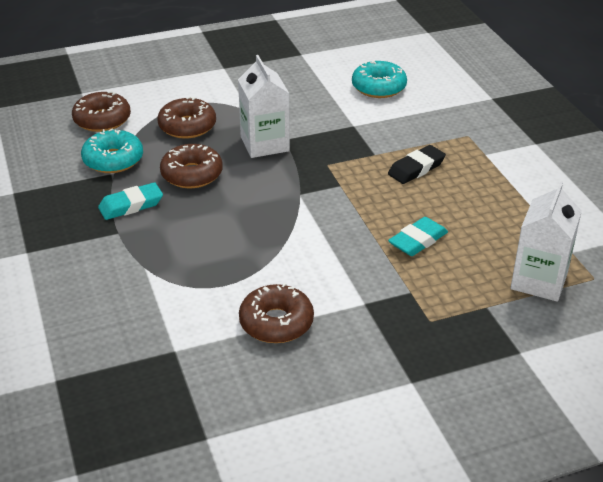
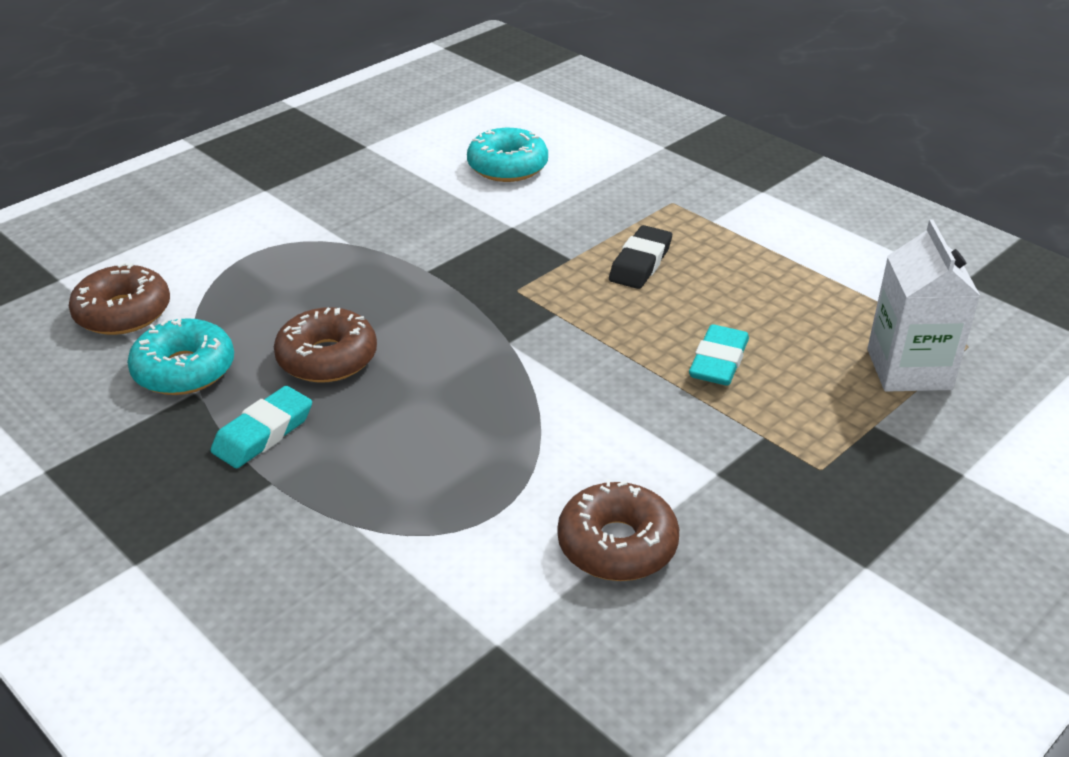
camera: 25 degrees left, 0 degrees up
brown donut [157,97,216,139] -> none
white carton [238,55,290,158] -> none

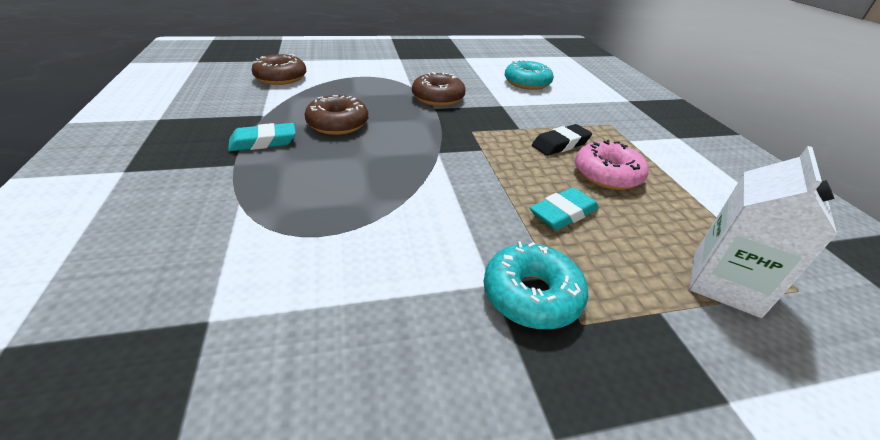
camera: 30 degrees right, 0 degrees up
turquoise donut [127,318,234,395] -> turquoise donut moved to [484,242,588,329]
brown donut [557,479,679,581] -> brown donut moved to [412,72,466,106]
none -> pink donut [575,139,649,190]

